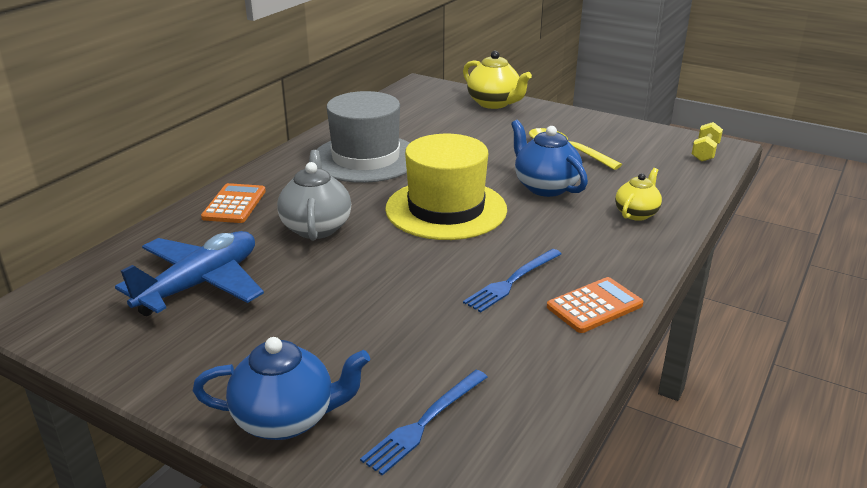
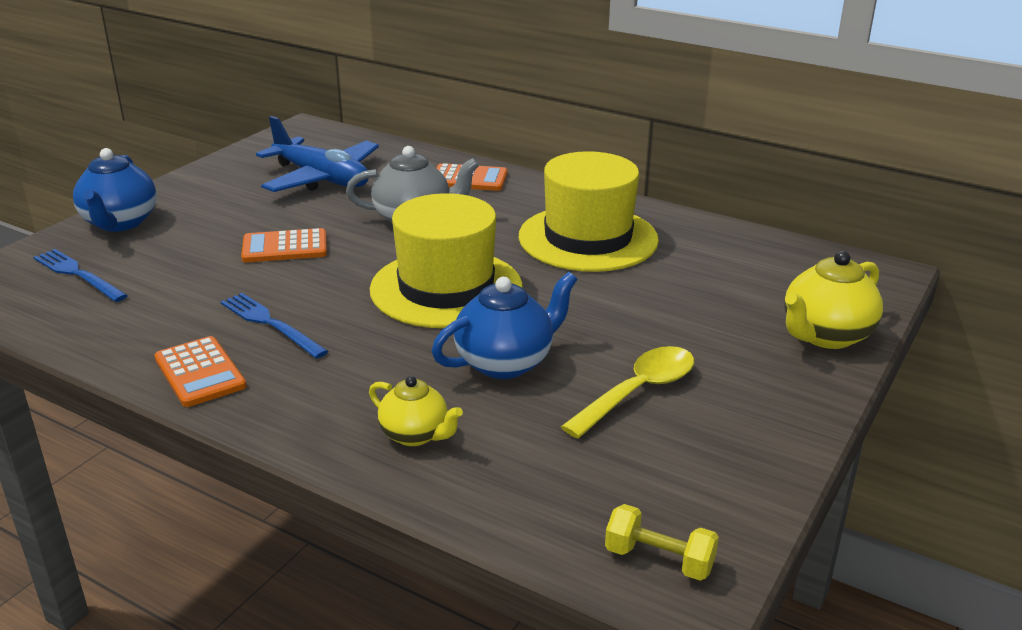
camera: 90 degrees right, 0 degrees up
grey hat [316,91,410,183] -> yellow hat [519,151,659,272]
none -> orange calculator [241,228,327,263]

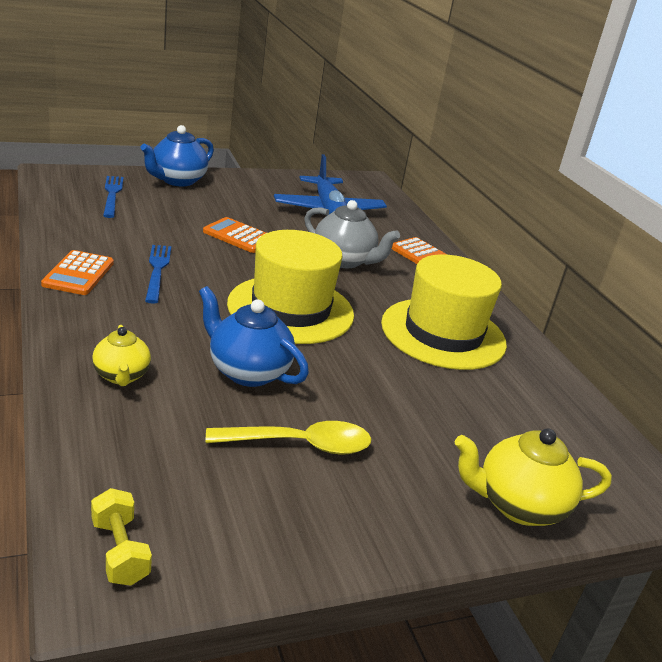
camera: 35 degrees right, 0 degrees up
blue teapot [432,272,578,379] -> blue teapot turned 150 degrees counterclockwise [199,286,309,387]

